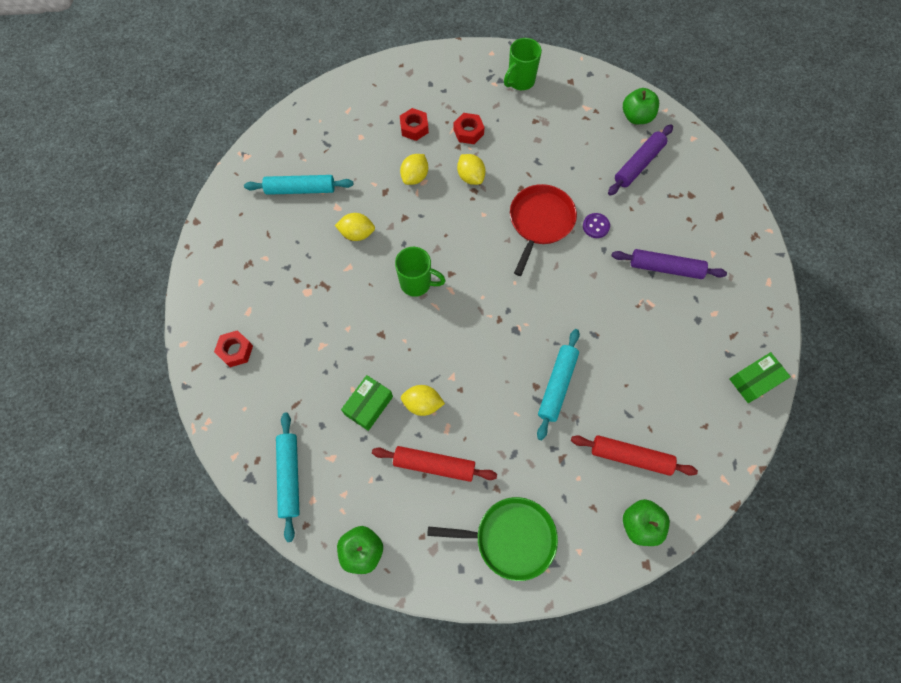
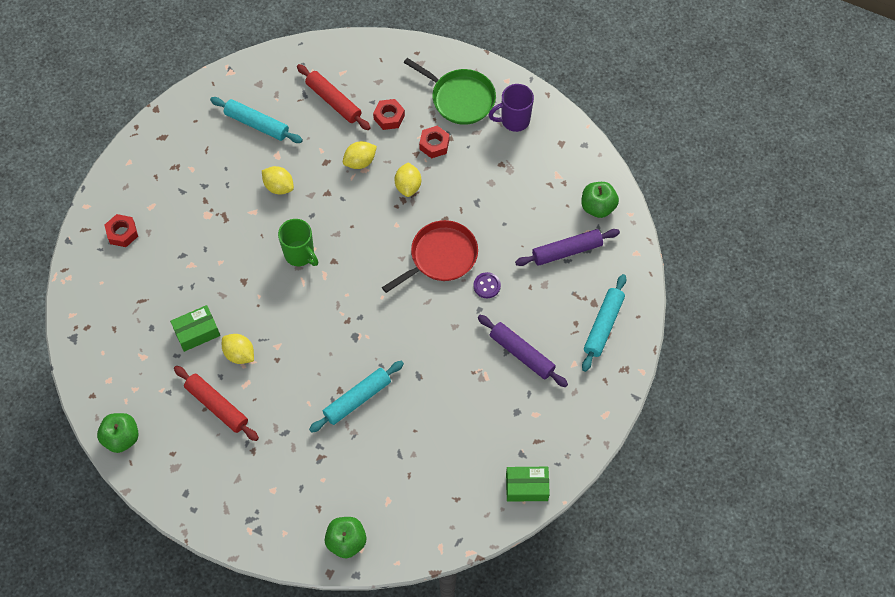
camera: 30 degrees right, 5 degrees down
turquoise rolling pin [276,413,300,542] -> turquoise rolling pin moved to [582,274,626,372]
green pan [427,497,558,581] -> green pan moved to [404,58,496,125]
green mug [504,38,542,90] -> purple mug [489,84,534,132]
red rolling pin [571,435,698,476] -> red rolling pin moved to [297,64,371,130]

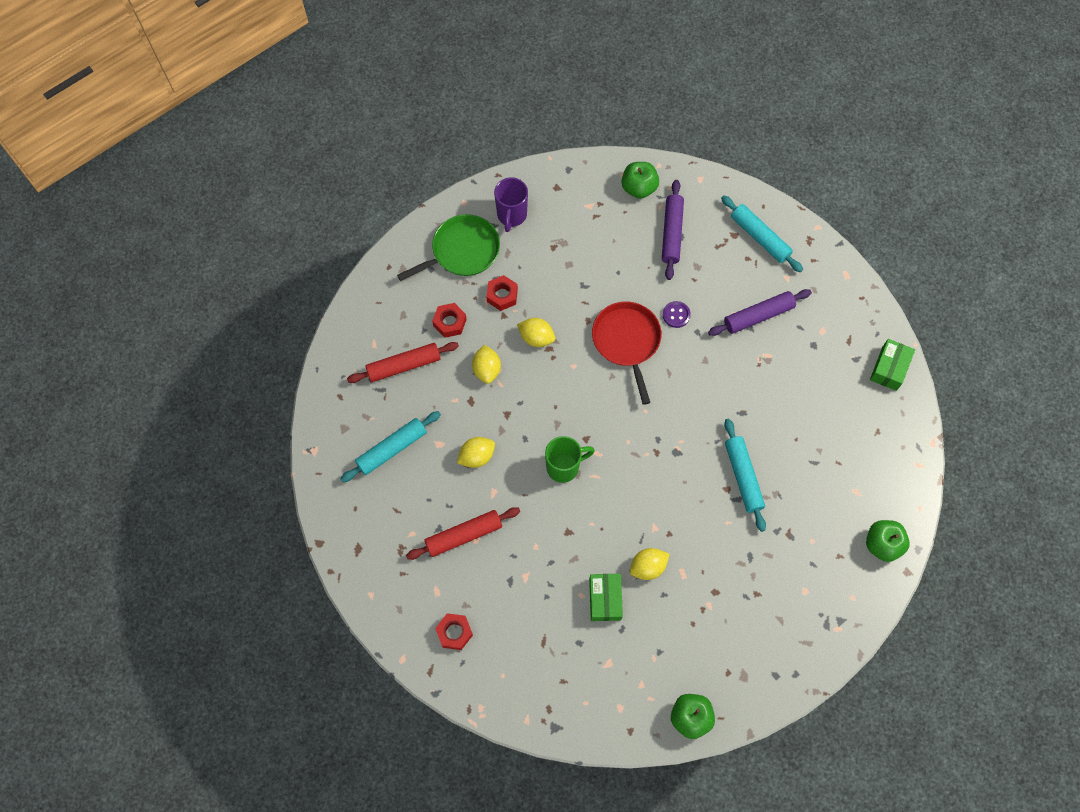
camera: 65 degrees left, 5 degrees up
red rolling pin [174,366,259,441] -> red rolling pin moved to [406,507,520,560]

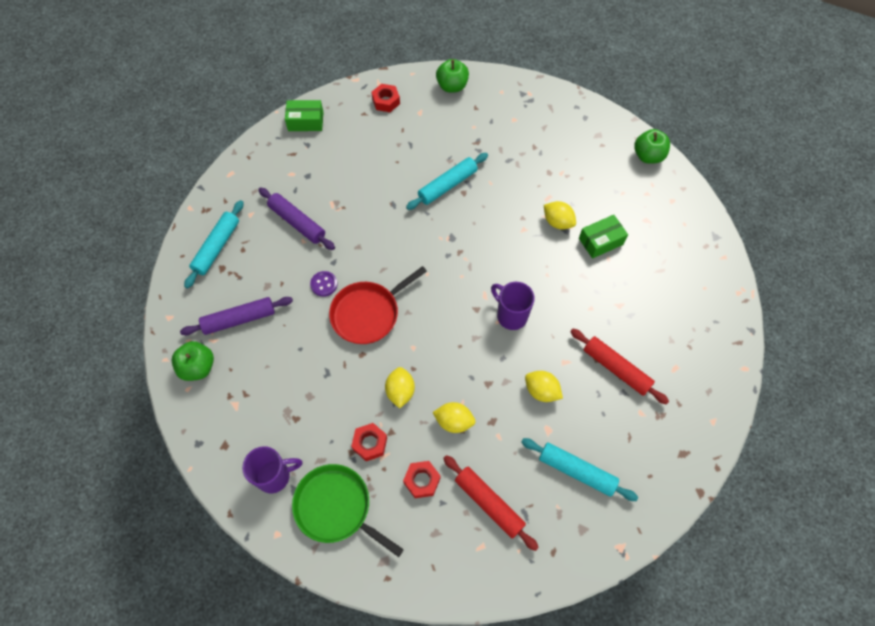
camera: 115 degrees left, 5 degrees down
red nut [435,613,473,650] -> red nut moved to [371,84,400,112]
yellow lemon [472,345,501,384] -> yellow lemon turned 45 degrees clockwise [432,402,476,433]
green mug [545,436,595,483] -> purple mug [491,282,535,330]

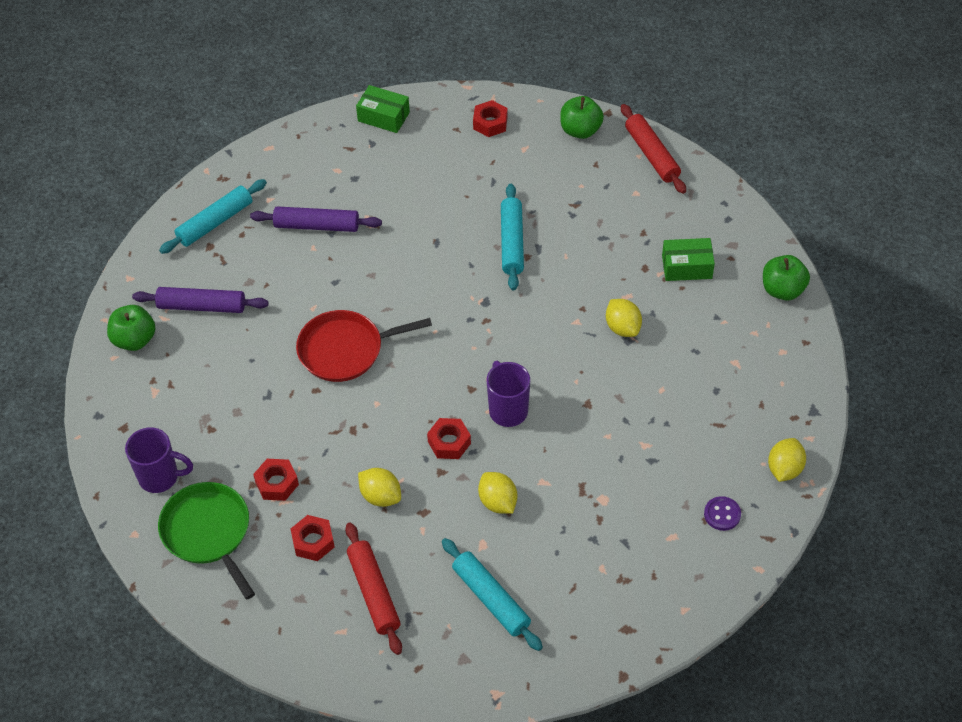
camera: 25 degrees right, 10 degrees down
purple rolling pin [258,187,335,250] -> purple rolling pin turned 60 degrees counterclockwise [250,206,382,232]
purple button [310,271,338,297] -> purple button moved to [704,496,741,531]
yellow lemon [385,367,415,408] -> yellow lemon moved to [768,438,806,482]
turquoise rolling pin [406,153,488,210] -> turquoise rolling pin turned 75 degrees counterclockwise [501,184,524,290]
red rolling pin [570,329,669,405] -> red rolling pin moved to [621,104,686,194]
green box [579,215,628,259] -> green box moved to [662,238,715,281]
none -> red nut [427,418,471,459]

